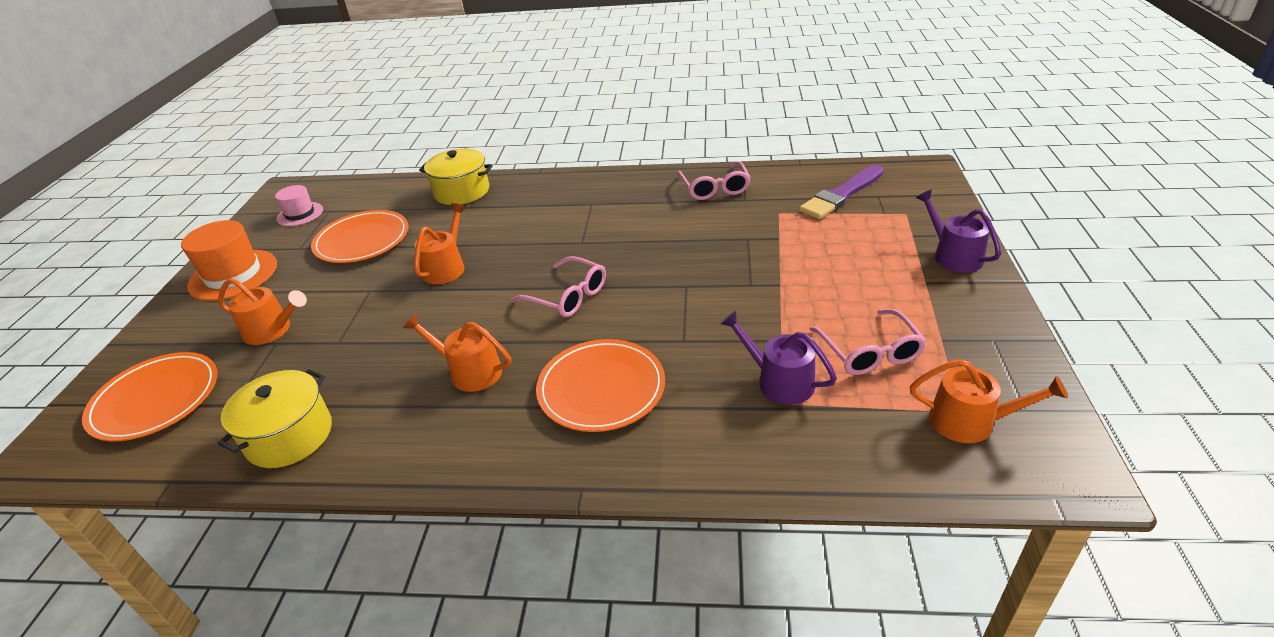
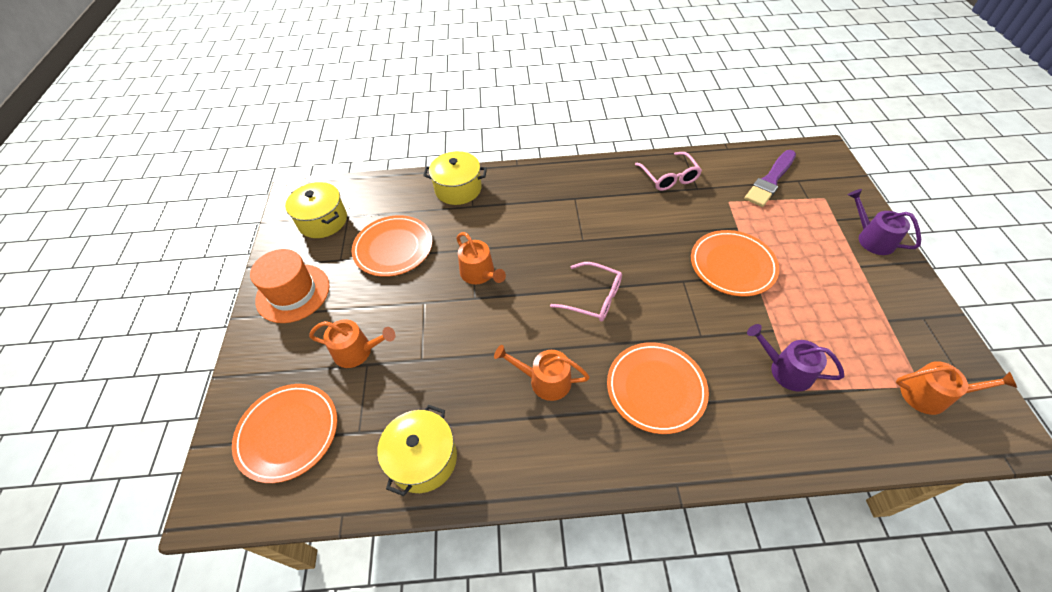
camera: 10 degrees left, 15 degrees up
pink hat [275,185,323,226] -> yellow pot [285,182,347,238]
orange watering can [414,203,466,284] -> orange watering can turned 135 degrees clockwise [456,232,506,284]
pink glasses [810,309,927,375] -> none
none -> orange plate [691,230,779,297]

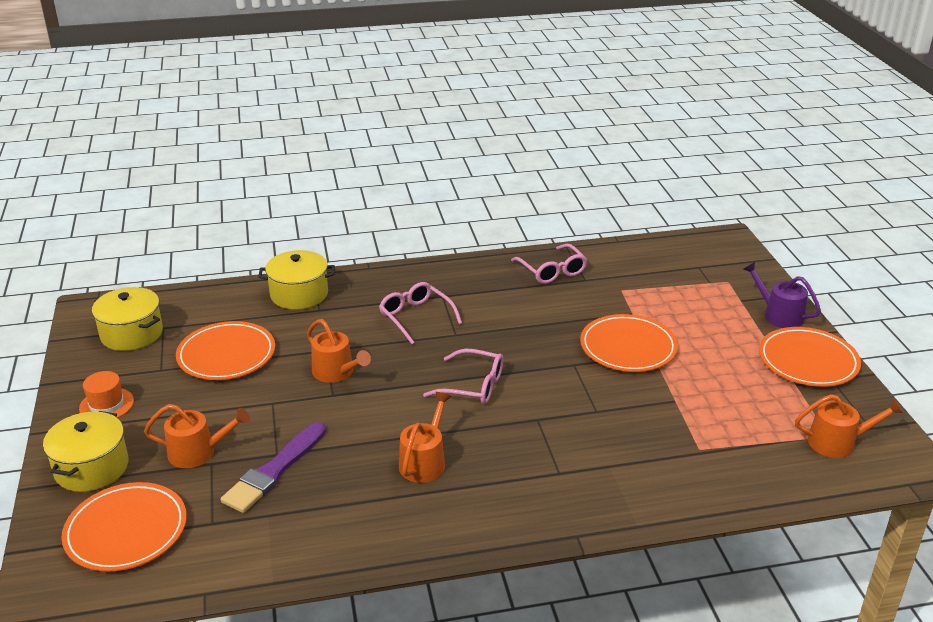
camera: 10 degrees left, 20 degrees down
orange hat [250,249,329,323] -> orange hat [79,371,134,418], size x0.59
yellow pot [377,405,457,496] -> yellow pot moved to [43,411,128,492]
orange watering can [494,345,590,401] -> orange watering can turned 105 degrees clockwise [399,392,452,483]
orange plate [607,342,709,434] -> orange plate moved to [759,327,861,387]
purple brush [745,150,796,207] -> purple brush moved to [221,422,326,513]
purple watering can [747,324,844,391] -> none
none -> pink glasses [379,282,462,344]

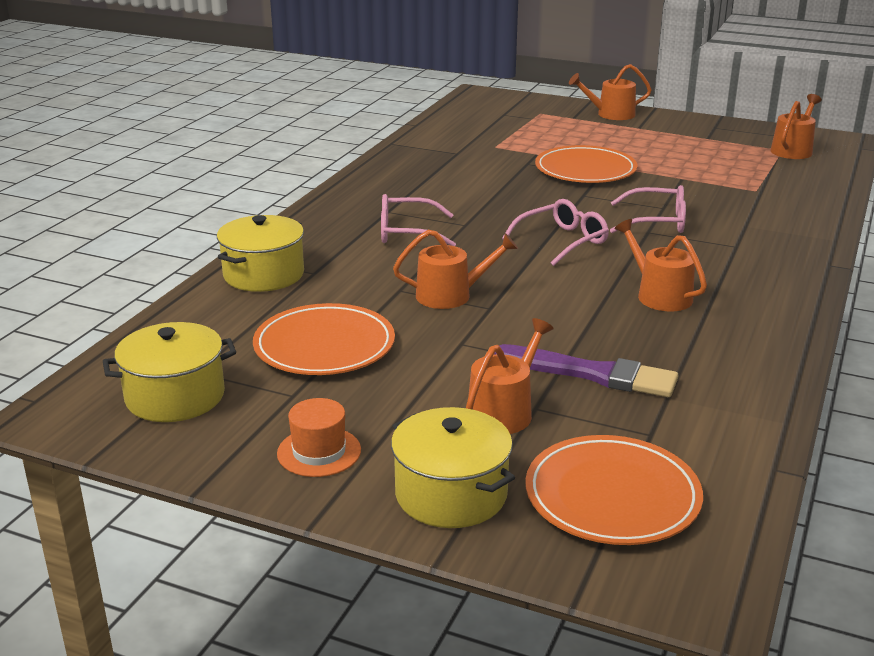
camera: 55 degrees left, 5 degrees down
purple brush [221,422,326,513] -> purple brush turned 45 degrees counterclockwise [494,344,678,397]
pink glasses [511,244,588,284] -> pink glasses moved to [610,185,686,233]
purple watering can [743,262,821,328] -> orange watering can [569,64,652,120]
orange plate [759,327,861,387] -> none

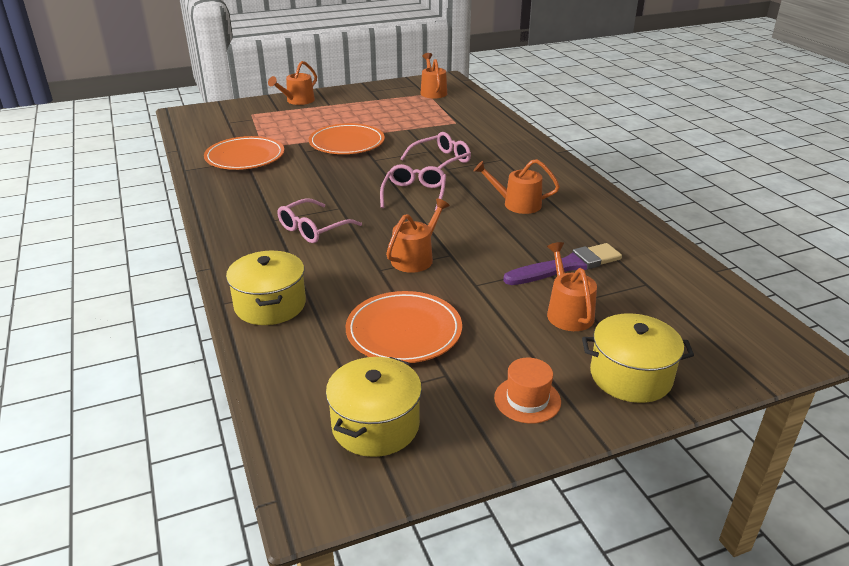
camera: 45 degrees left, 5 degrees up
orange plate [525,435,703,545] -> orange plate moved to [204,136,284,170]

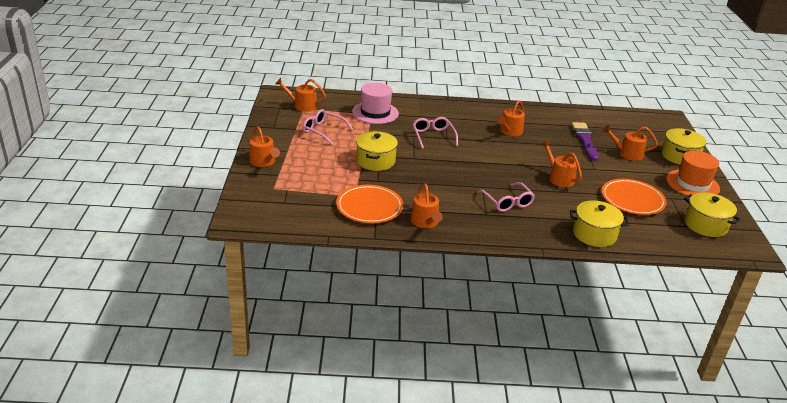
camera: 70 degrees left, 0 degrees up
orange plate [309,123,385,154] -> yellow pot [356,131,398,171]
pink glasses [380,164,446,211] -> pink glasses moved to [303,109,353,145]
orange hat [494,358,561,424] -> orange hat [666,151,720,196], size x1.68
none -> pink hat [352,83,399,124]
none -> orange watering can [410,183,443,228]

